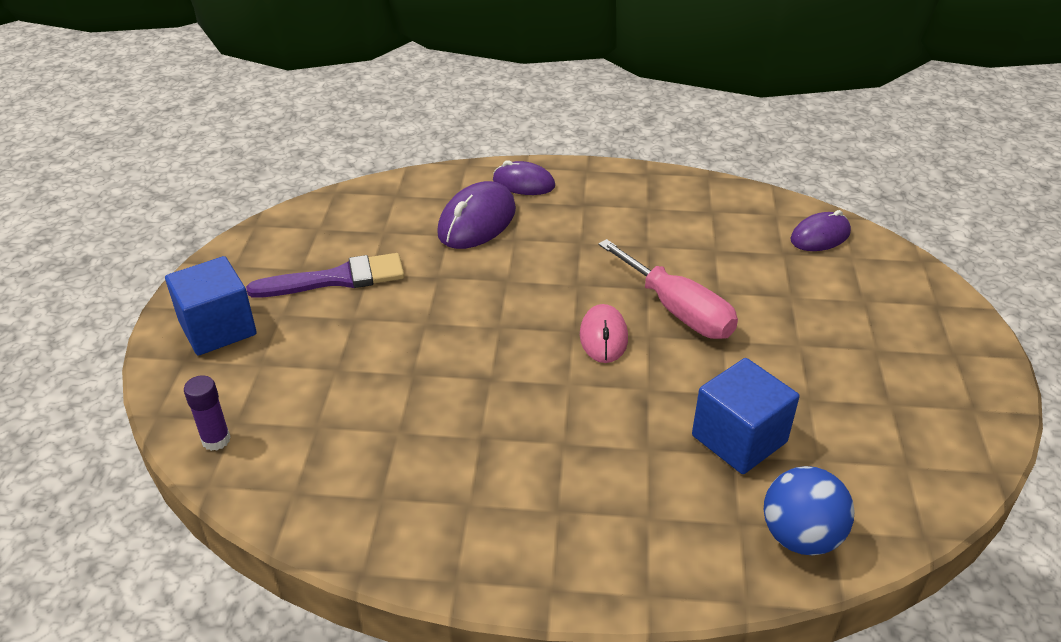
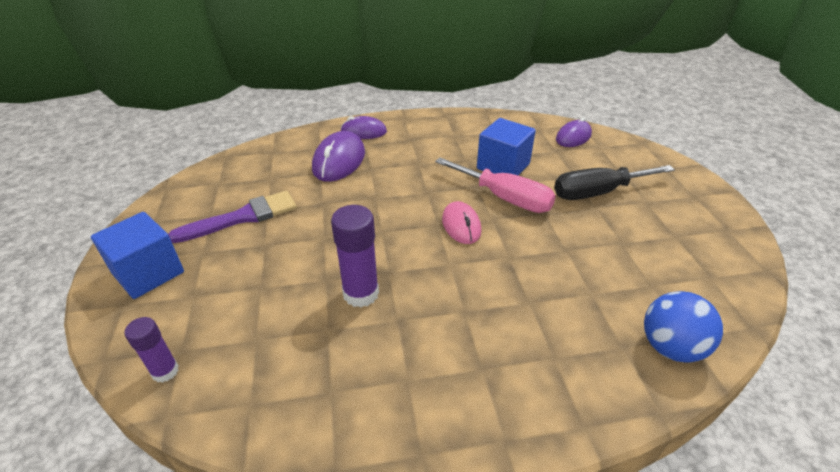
camera: 15 degrees left, 0 degrees up
blue cube [692,358,800,474] -> blue cube moved to [477,118,536,175]
none -> purple glue stick [331,205,379,308]
none -> black screwdriver [554,165,675,200]

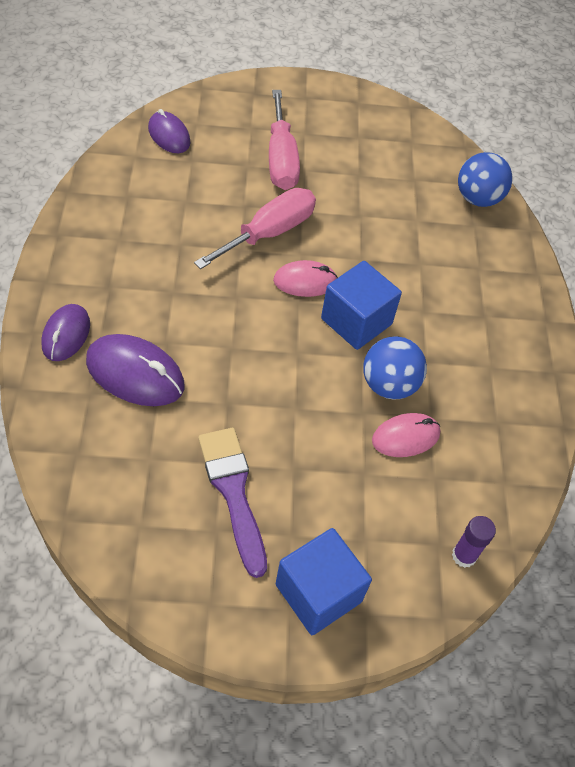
camera: 85 degrees left, 15 degrees up
purple glue stick [331,205,379,308] -> blue ball [364,336,427,399]
blue cube [477,118,536,175] -> blue cube moved to [321,261,402,350]
black screwdriver [554,165,675,200] -> pink screwdriver [269,90,300,190]
none -> pink mouse [372,413,440,457]

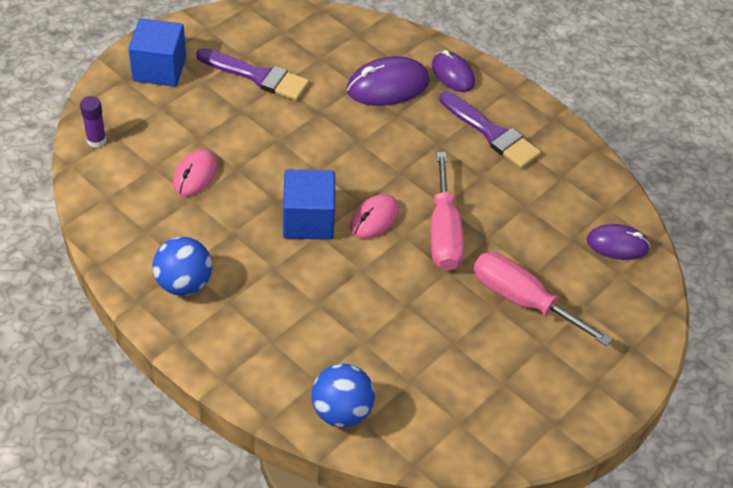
camera: 135 degrees right, 5 degrees down
blue ball [364,336,427,399] -> blue ball moved to [152,237,212,296]
none -> purple brush [439,91,541,168]

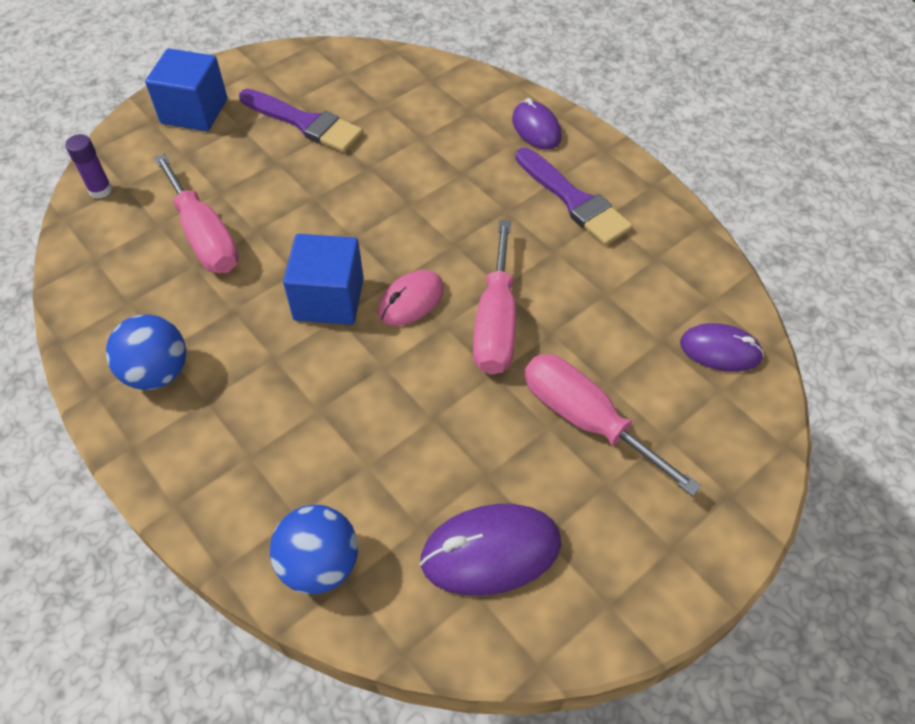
camera: 10 degrees right, 5 degrees up
pink mouse [173,149,218,196] -> pink screwdriver [154,154,239,273]
purple mouse [346,56,430,106] -> purple mouse moved to [420,504,561,596]

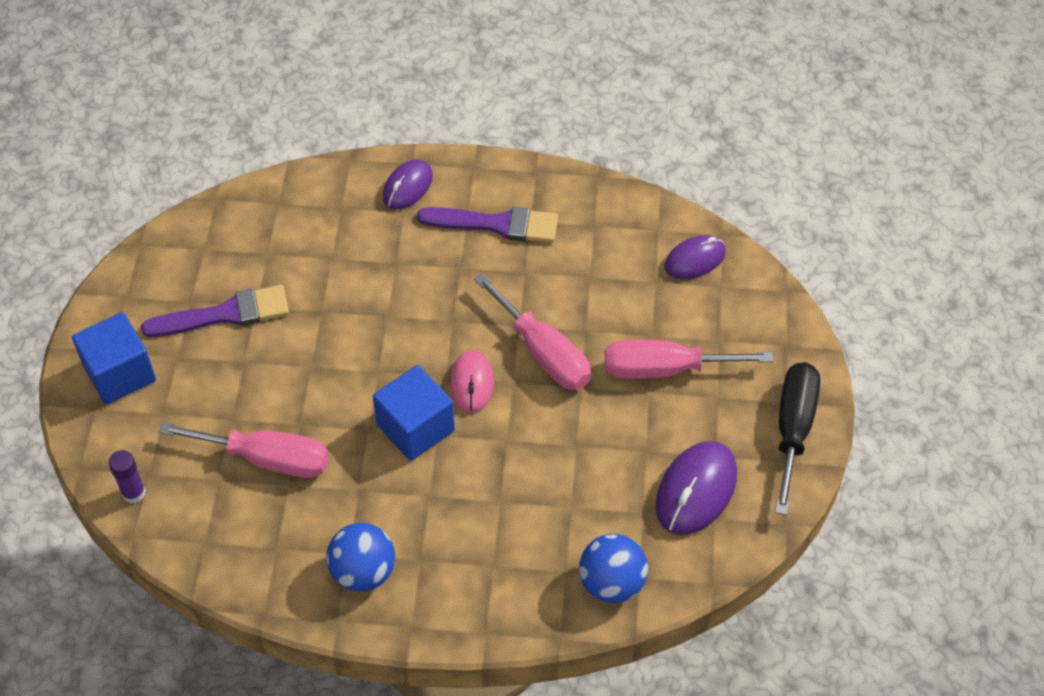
camera: 45 degrees left, 0 degrees up
purple mouse [512,98,562,150] -> purple mouse turned 75 degrees counterclockwise [383,159,433,209]
none -> black screwdriver [775,362,820,515]

